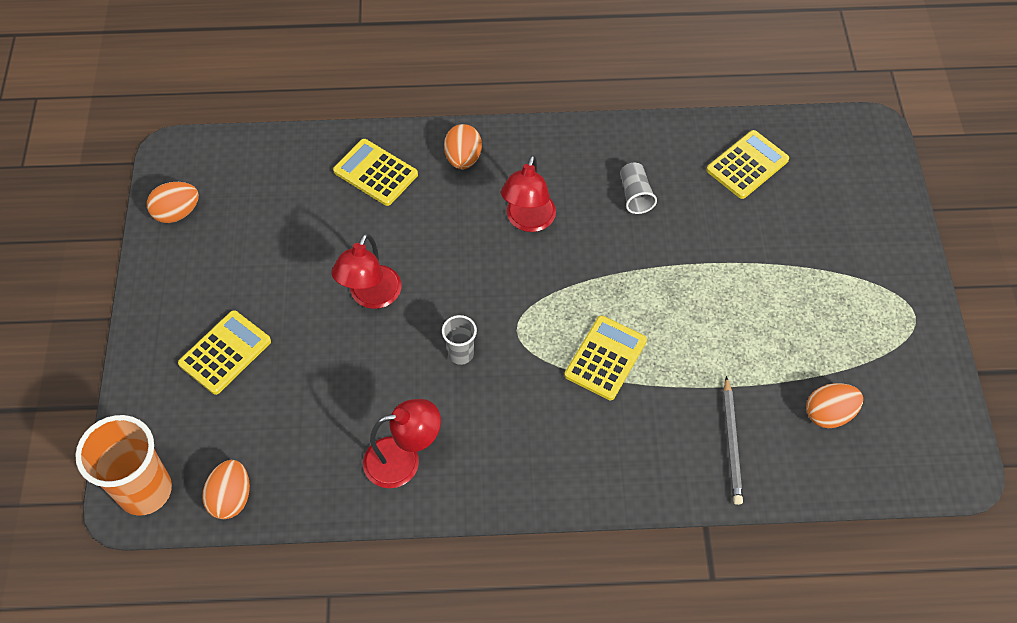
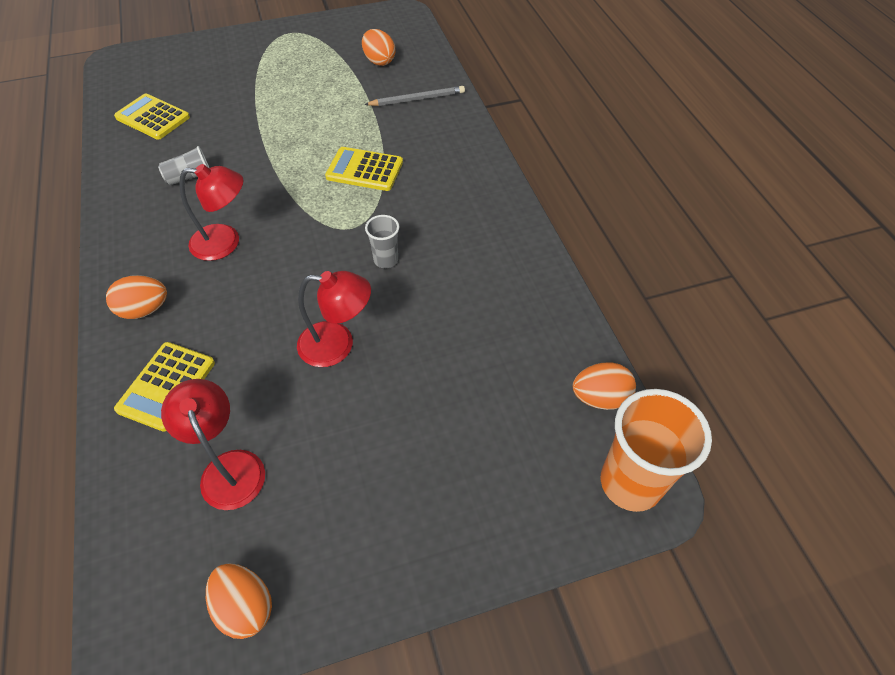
camera: 105 degrees left, 5 degrees down
yellow calculator [178,310,271,395] -> none
red lamp [363,399,441,488] -> red lamp moved to [161,379,265,510]

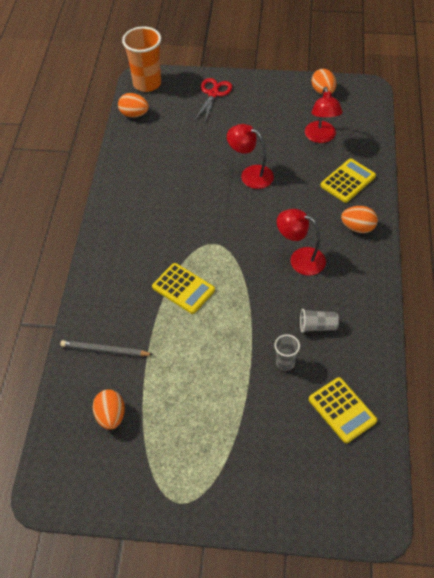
camera: 155 degrees left, 0 degrees up
grey cup [365,215,399,268] -> grey cup moved to [274,334,300,371]
none -> red scissors [194,78,232,123]

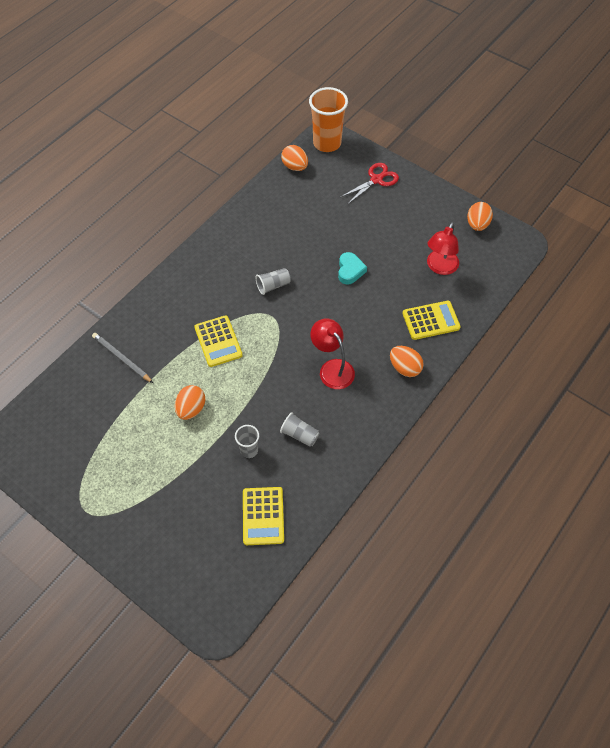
camera: 30 degrees right, 5 degrees up
orange egg [93,389,125,430] -> orange egg moved to [175,385,205,420]
red lamp [227,124,274,189] -> turquoise heart [338,252,367,285]
none -> grey cup [256,268,291,295]

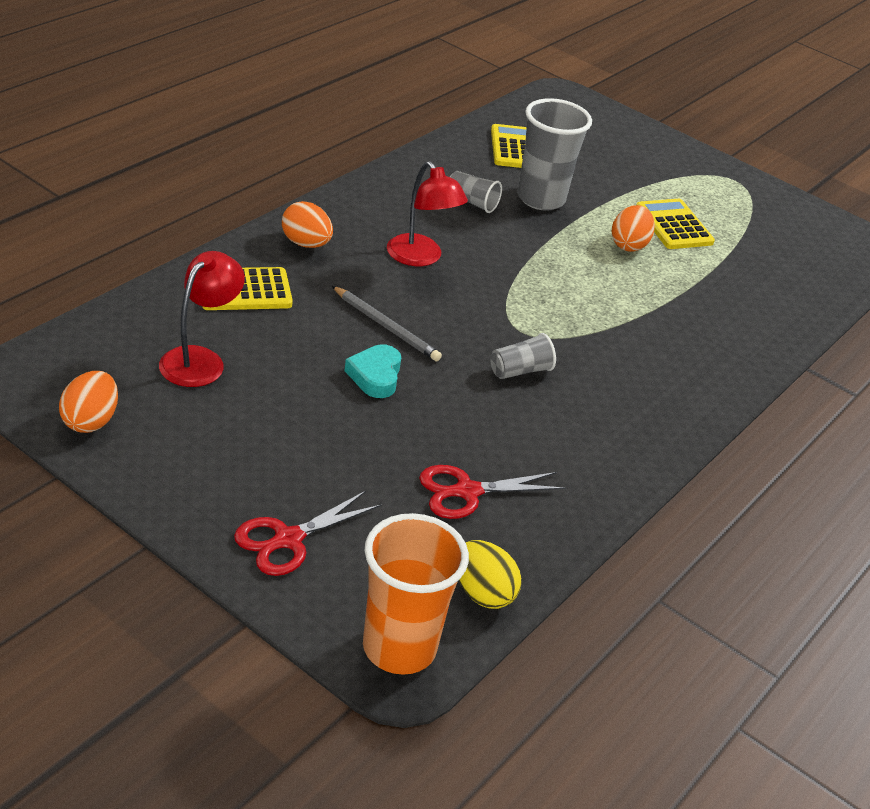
camera: 175 degrees right, 20 degrees down
grey pencil [92,333,153,383] -> grey pencil moved to [332,286,442,361]
yellow calculator [194,315,243,367] -> yellow calculator moved to [637,199,715,249]
grey cup [235,425,259,458] -> grey cup [517,98,592,211], size x1.98
orange egg [281,145,308,171] -> yellow egg [459,540,522,609]
none -> red scissors [419,465,565,519]

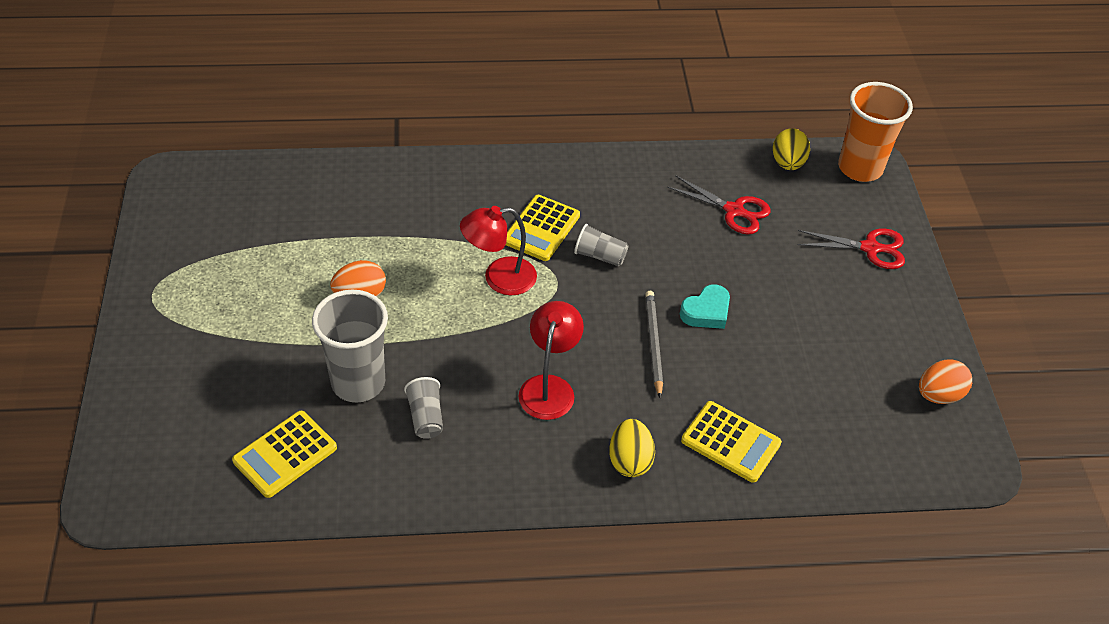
camera: 130 degrees left, 10 degrees up
red lamp [159,251,245,387] -> red lamp moved to [460,206,537,296]
orange egg [282,201,333,248] -> yellow egg [609,419,655,477]
yellow calculator [637,199,715,249] -> yellow calculator moved to [506,195,580,261]

